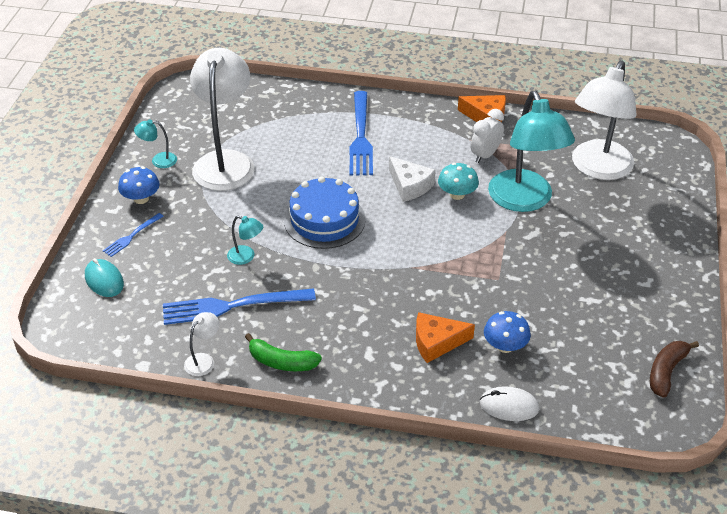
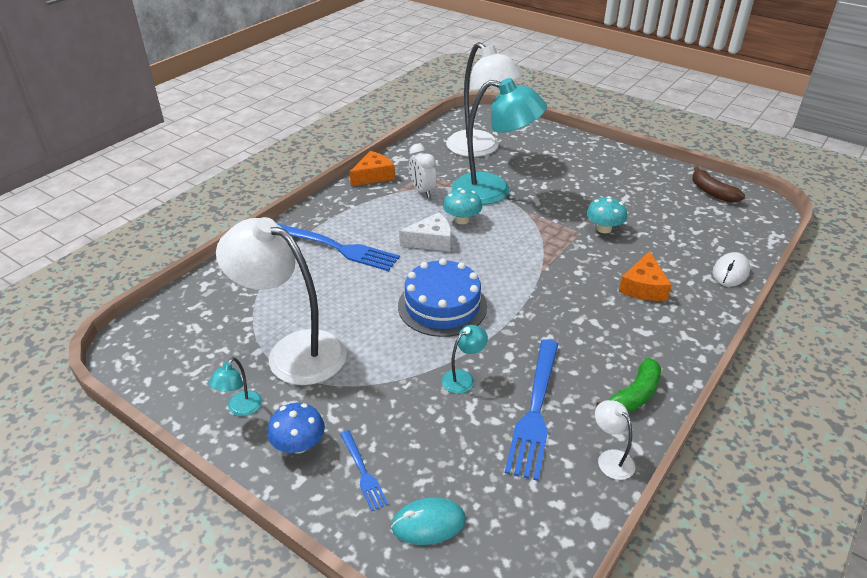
camera: 65 degrees left, 5 degrees down
blue mushroom [484,311,531,353] -> none
none -> turquoise mushroom [586,196,627,233]

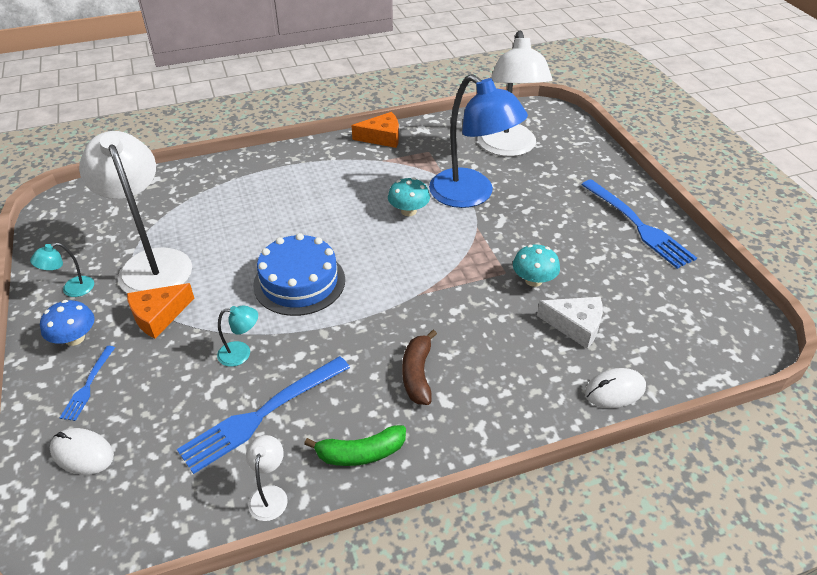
camera: 35 degrees right, 5 degrees up
blue fork [277,223,400,271] -> blue fork moved to [581,179,697,269]
turquoise mouse [391,497,466,545] -> white mouse [50,428,114,475]
white cheese [399,212,451,252] -> white cheese moved to [537,297,603,349]
white clock [409,144,437,198] -> none
turquoise lamp [452,78,547,205] -> blue lamp [429,74,528,208]
orange cheese [619,251,672,301] -> orange cheese moved to [127,283,194,339]
brown banana [692,166,745,203] -> brown banana moved to [402,330,437,405]

